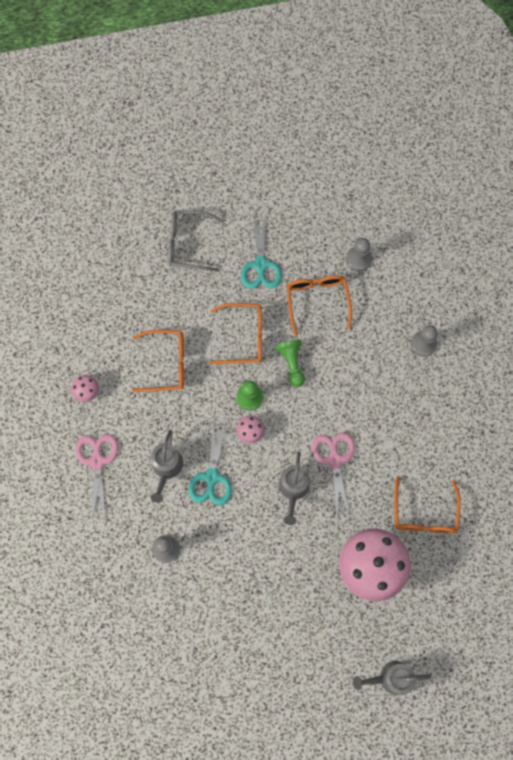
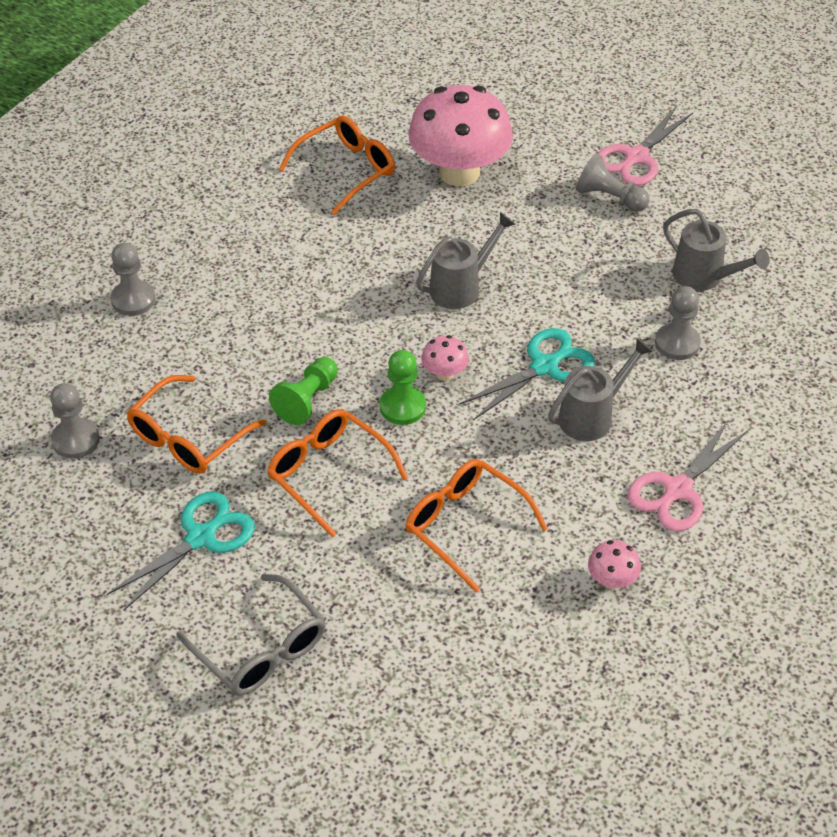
camera: 135 degrees left, 25 degrees down
pink scissors [312,432,355,518] -> pink scissors moved to [598,107,693,186]
grey watering can [353,661,431,695] -> grey watering can moved to [663,209,769,291]
none -> grey pawn [576,154,649,212]

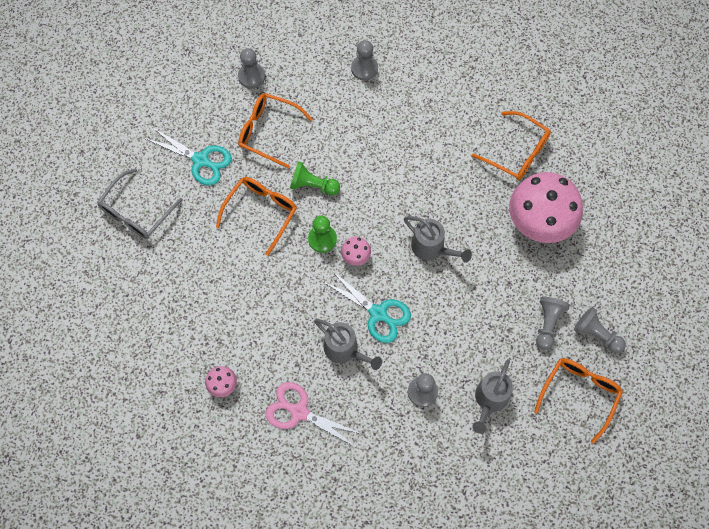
camera: 75 degrees right, 20 degrees up
orange glasses [406,459,548,592] -> orange glasses moved to [534,358,623,444]
pink scissors [598,107,693,186] -> grey pawn [574,307,626,353]

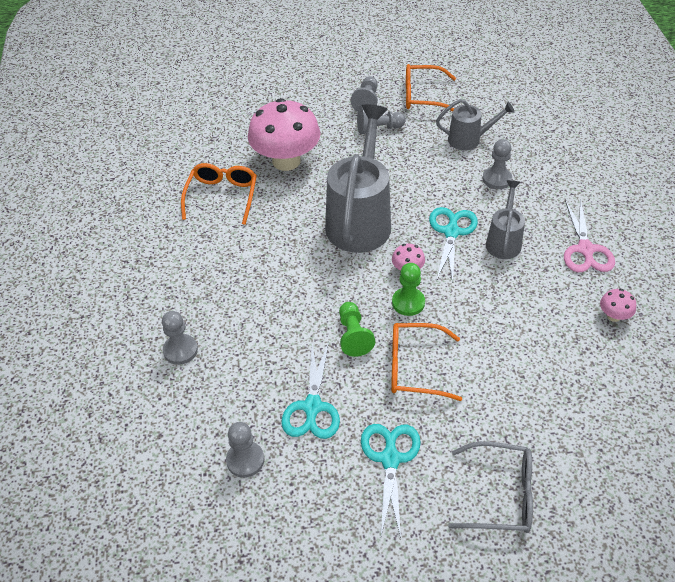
camera: 115 degrees left, 20 degrees down
orange glasses [238,93,312,168] -> turquoise scissors [282,342,340,439]
grey watering can [404,216,472,263] -> grey watering can [325,104,391,253], size x1.90

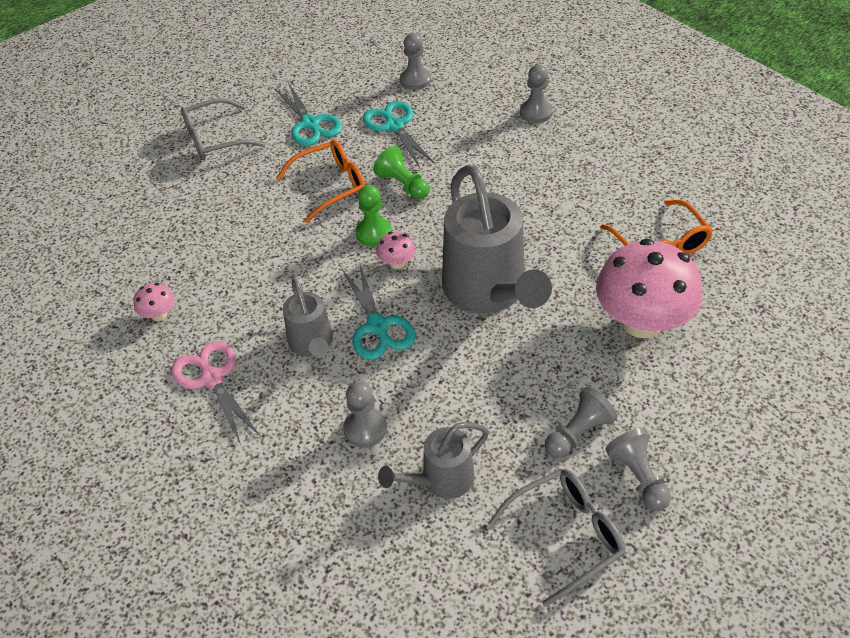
camera: 150 degrees right, 0 degrees up
orange glasses [406,64,456,112] -> grey glasses [488,469,626,607]

